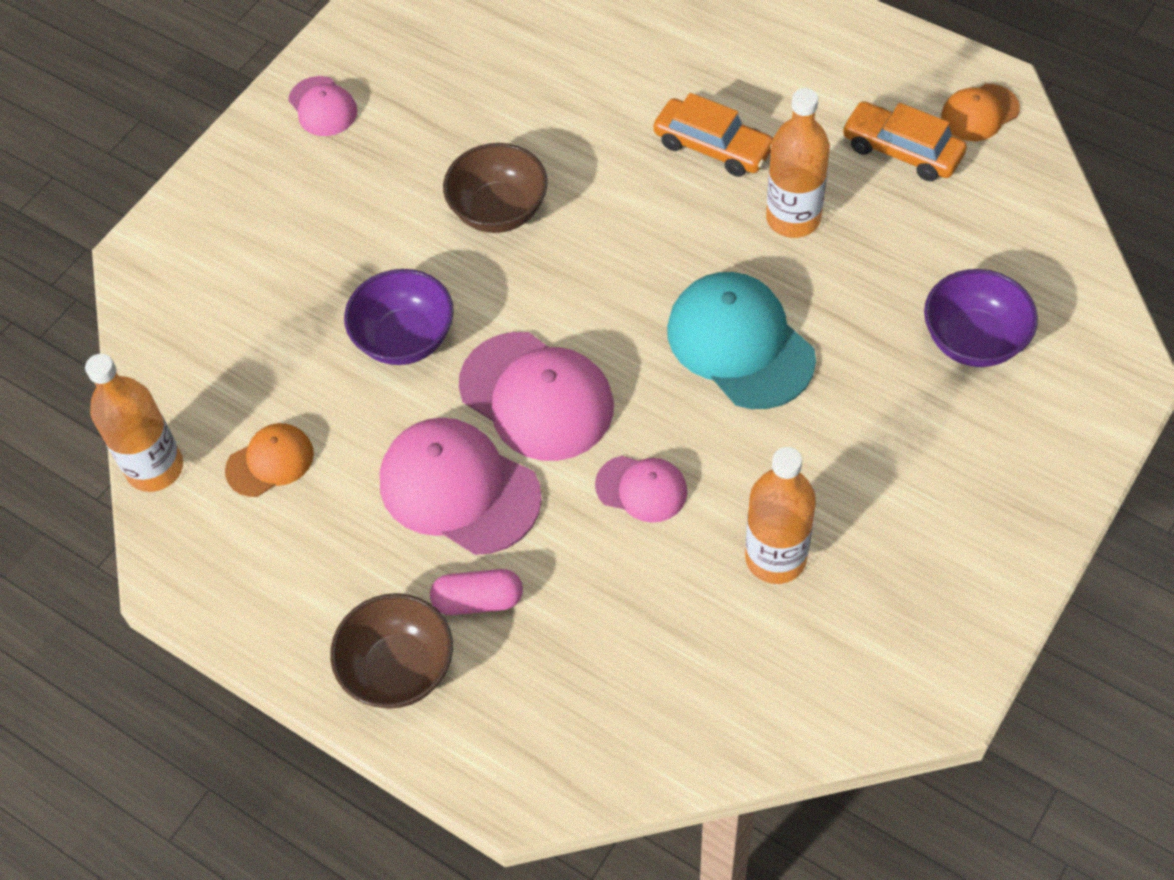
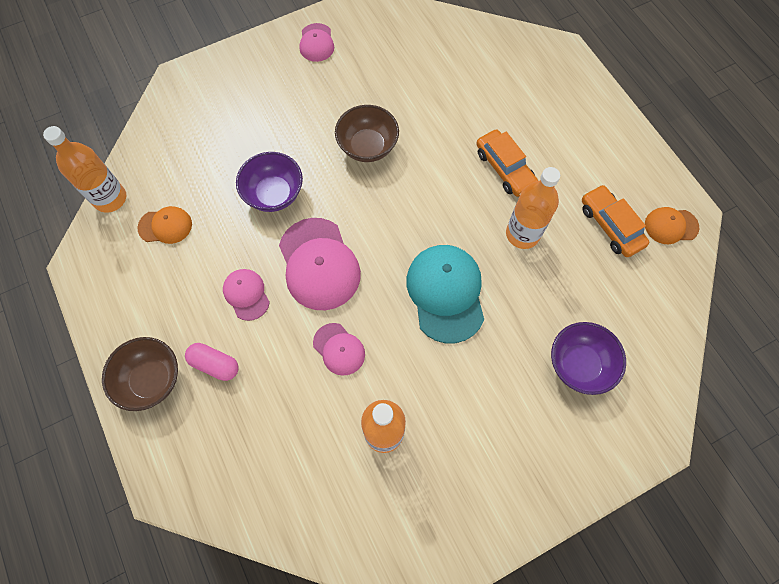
camera: 25 degrees right, 10 degrees up
pink cap [380,418,542,555] -> pink cap [223,269,270,321], size x0.54

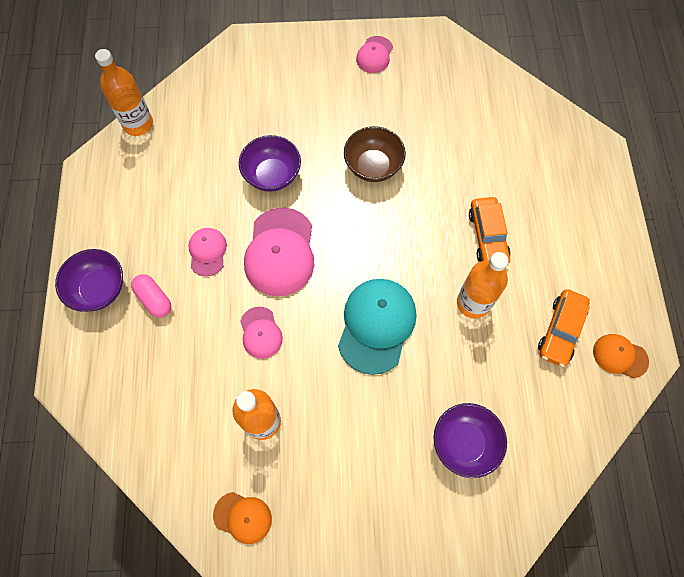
camera: 25 degrees right, 0 degrees up
brown bowl [102,337,178,411] -> purple bowl [55,249,123,312]
orange cap [137,206,192,244] -> orange cap moved to [213,492,272,544]
orange car [582,184,649,257] -> orange car turned 150 degrees counterclockwise [538,289,590,367]

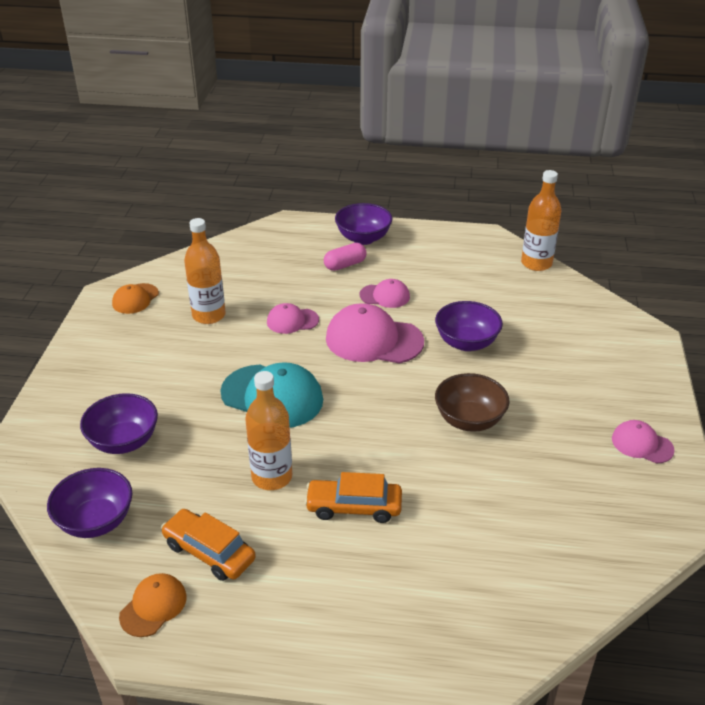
camera: 100 degrees right, 30 degrees down
none -> purple bowl [47,468,133,538]

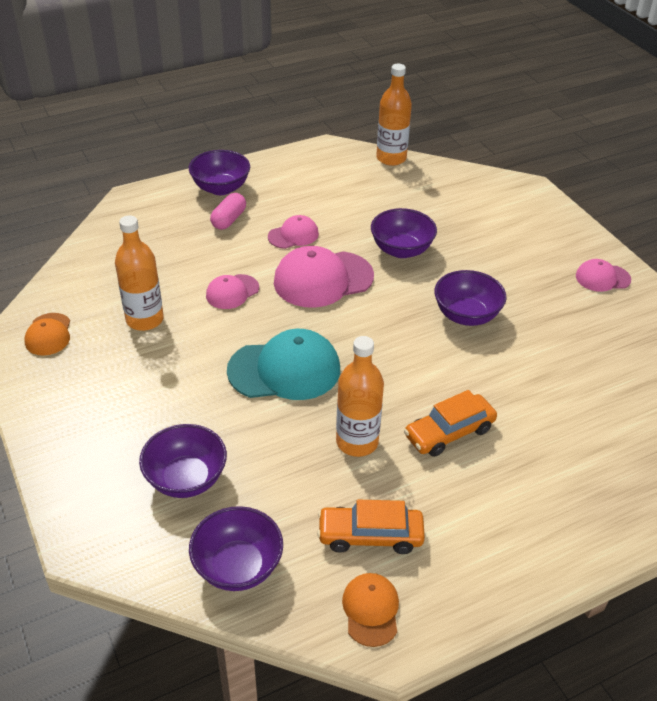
camera: 35 degrees left, 5 degrees up
brown bowl [435,373,509,432] -> purple bowl [434,270,507,326]

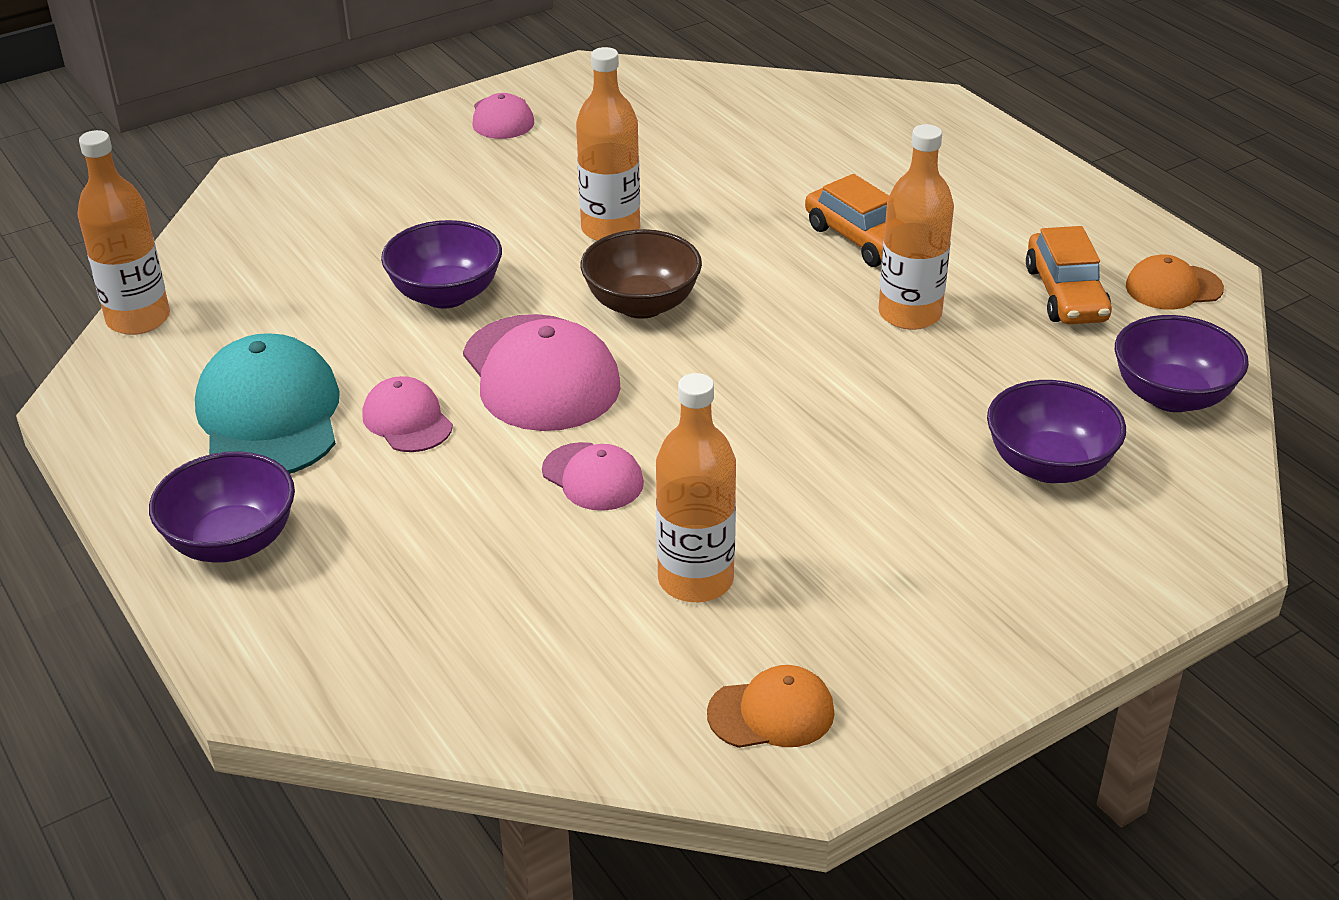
camera: 95 degrees left, 5 degrees down
pink capsule [210,193,246,230] -> none
turquoise cap [227,329,340,400] -> turquoise cap moved to [195,333,340,474]
purple bowl [434,270,507,326] -> orange bottle [576,47,640,241]
none -> brown bowl [581,229,702,319]

